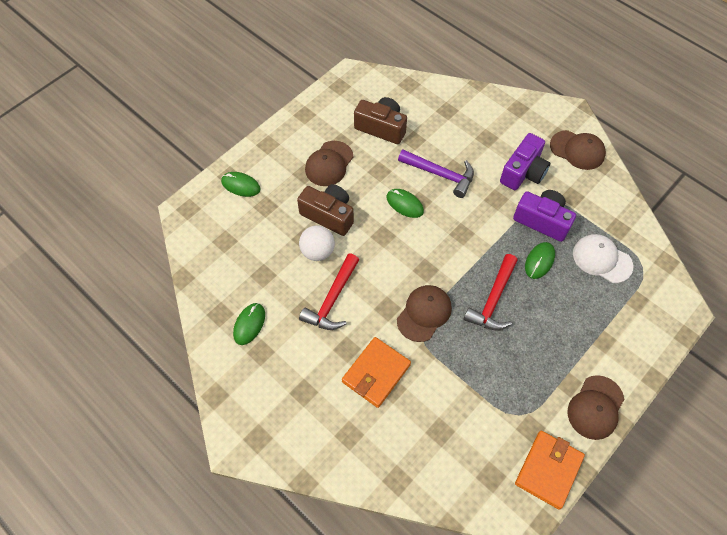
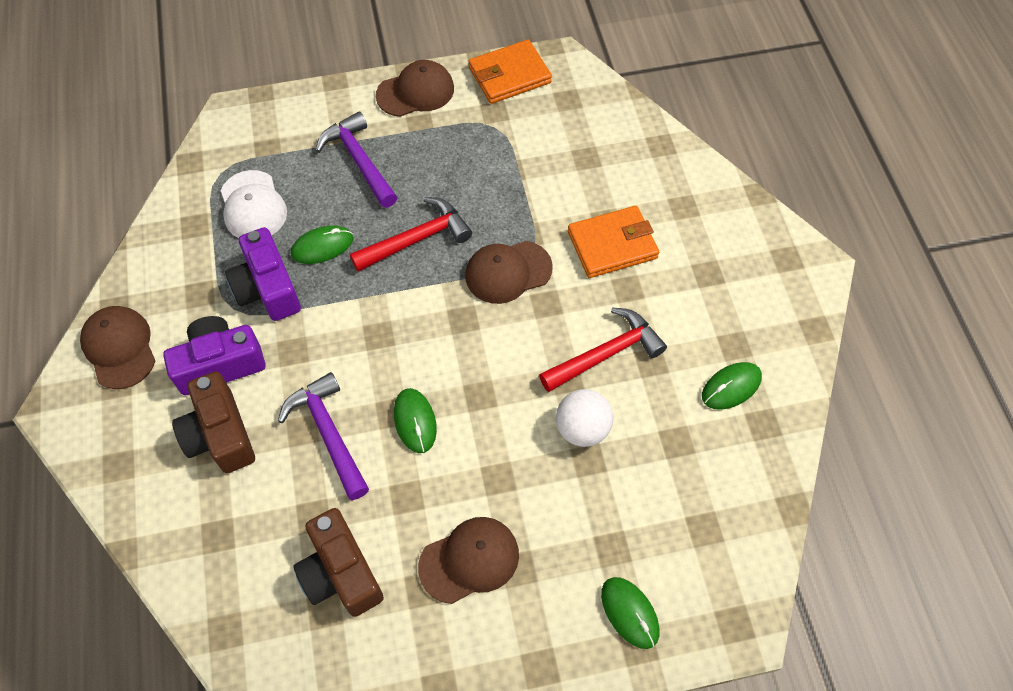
camera: 145 degrees left, 0 degrees up
brown camera [297,184,354,236] -> brown camera moved to [172,371,255,473]
none -> purple hammer [316,111,397,208]

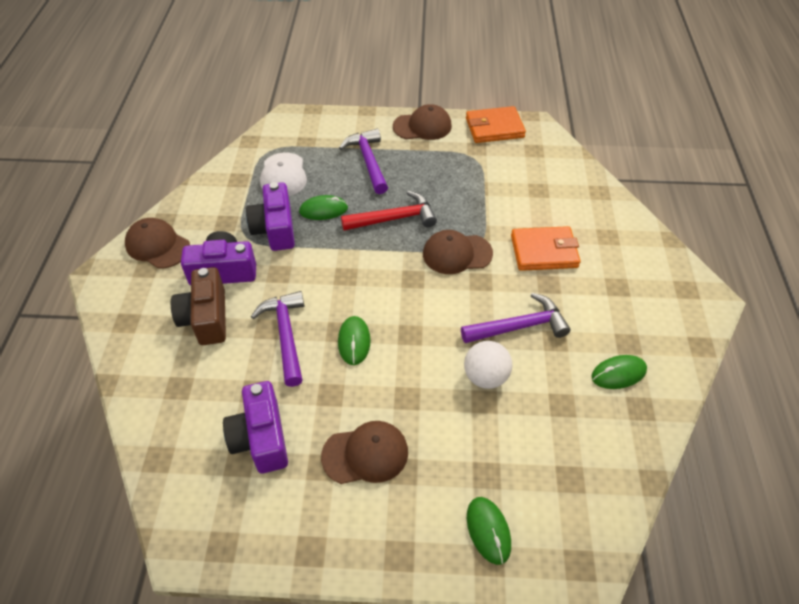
camera: 15 degrees right, 10 degrees down
brown cap [80,306,155,389] -> brown cap turned 45 degrees counterclockwise [125,218,190,269]
brown camera [293,508,384,617] -> purple camera [223,381,288,473]
red hammer [539,307,667,392] -> purple hammer [461,293,570,343]

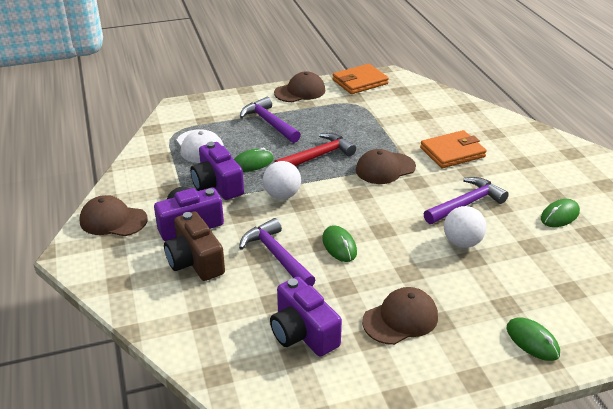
camera: 20 degrees left, 15 degrees down
none -> white ball [263,161,301,199]

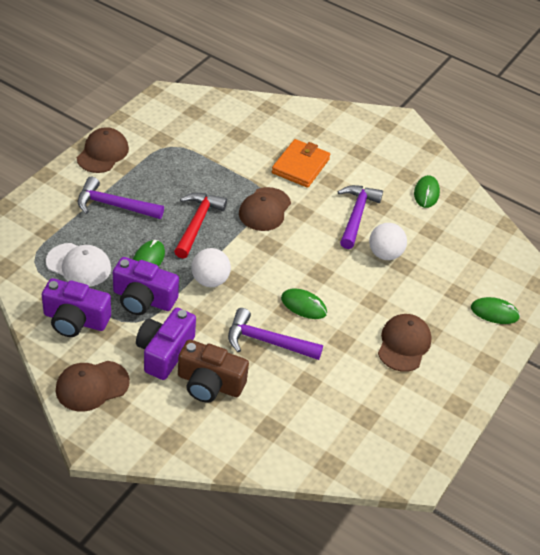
camera: 45 degrees left, 10 degrees up
purple camera [270,277,342,357] -> purple camera moved to [42,278,111,337]
orange wallet [333,64,389,94] -> none

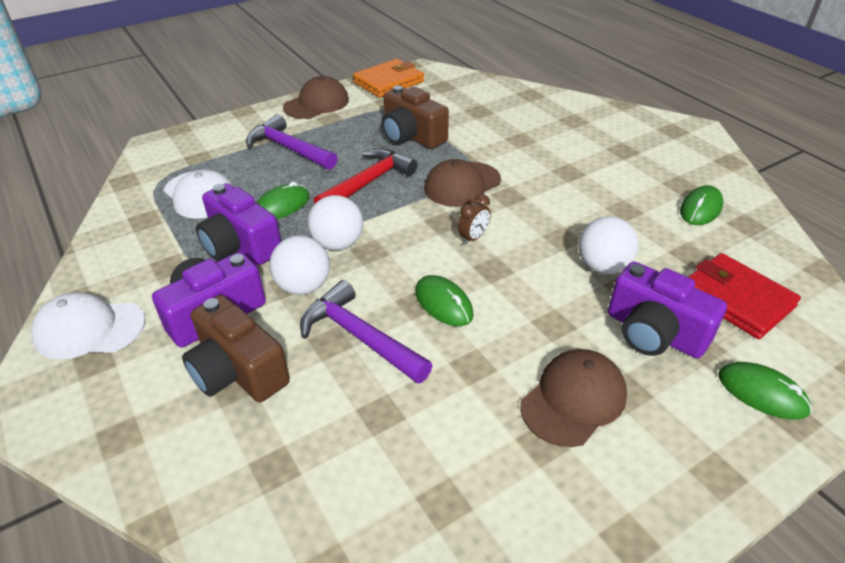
camera: 30 degrees right, 5 degrees down
purple camera [42,278,111,337] -> purple camera moved to [608,261,727,358]
brown cap [56,361,130,411] -> white cap [31,292,146,360]
orange wallet [272,139,330,188] -> orange wallet moved to [353,59,424,98]
purple hammer [338,185,383,249] -> none
none -> white ball [269,236,330,295]
none -> brown camera [381,86,449,149]
none -> brown clock [458,194,491,245]
none -> red wallet [688,253,801,339]

